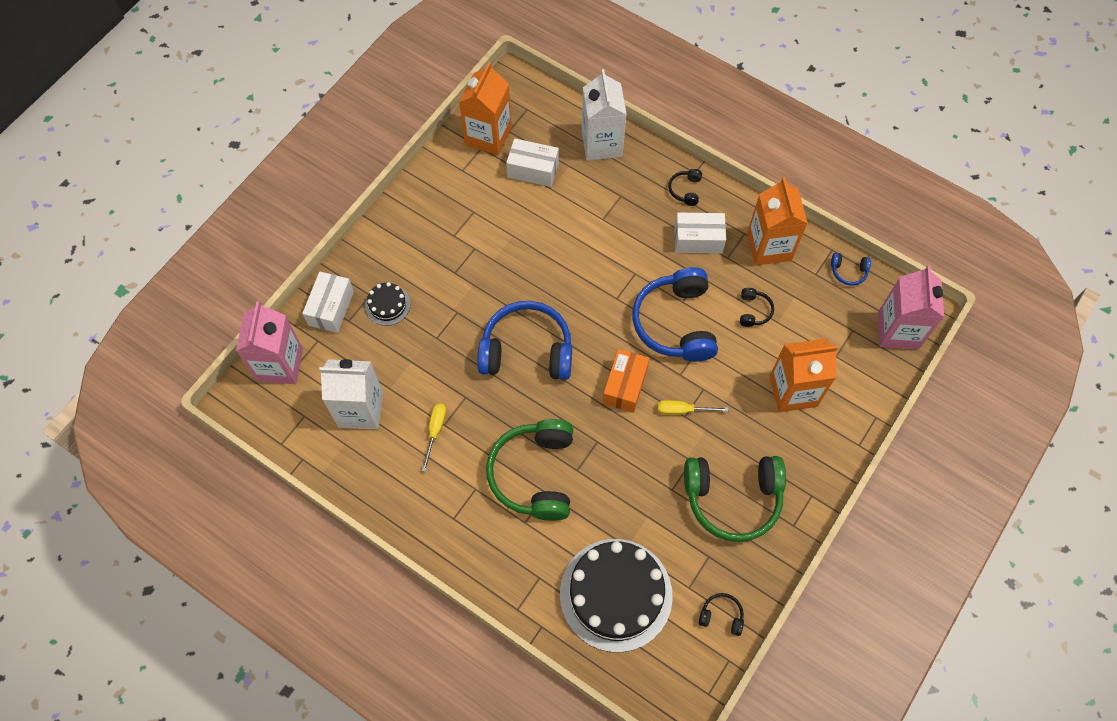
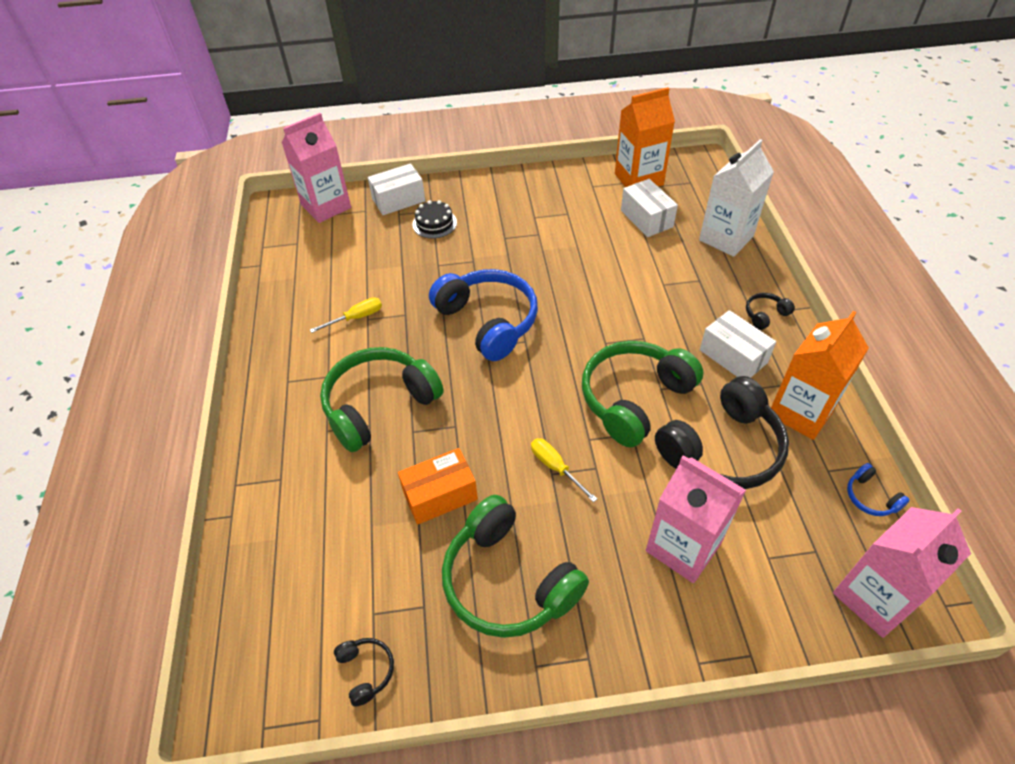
camera: 50 degrees right, 15 degrees down
white carton [319,359,383,430] -> none
black cake [560,539,673,652] -> none
orange box [603,349,650,413] -> orange box moved to [398,448,478,525]
blue headphones [632,267,718,362] -> green headphones [582,341,704,447]
black headphones [740,288,774,327] -> black headphones [655,376,789,489], size x2.37
orange carton [770,339,838,412] -> pink carton [646,455,746,583]

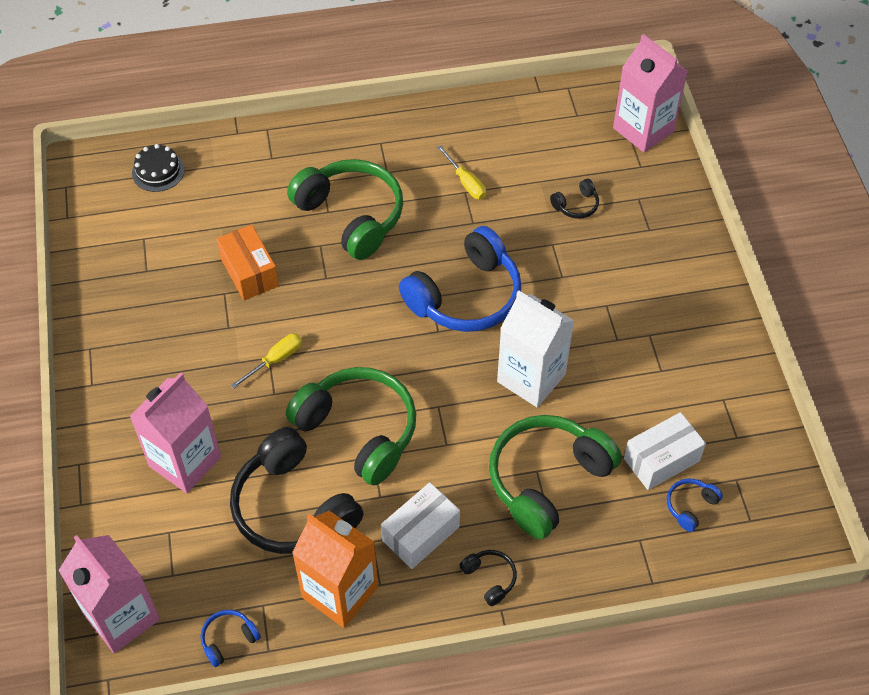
camera: 85 degrees right, 5 degrees up
black headphones [334,638,394,707] -> black headphones moved to [550,179,599,219]
white box [368,163,425,215] -> none
black cake [412,200,457,238] -> black cake moved to [132,144,185,192]
green headphones [442,495,589,638] -> green headphones moved to [489,415,622,539]
orange carton [615,87,675,187] -> none
white carton [699,139,774,257] -> white carton moved to [497,290,574,407]
none -> blue headphones [667,478,723,532]

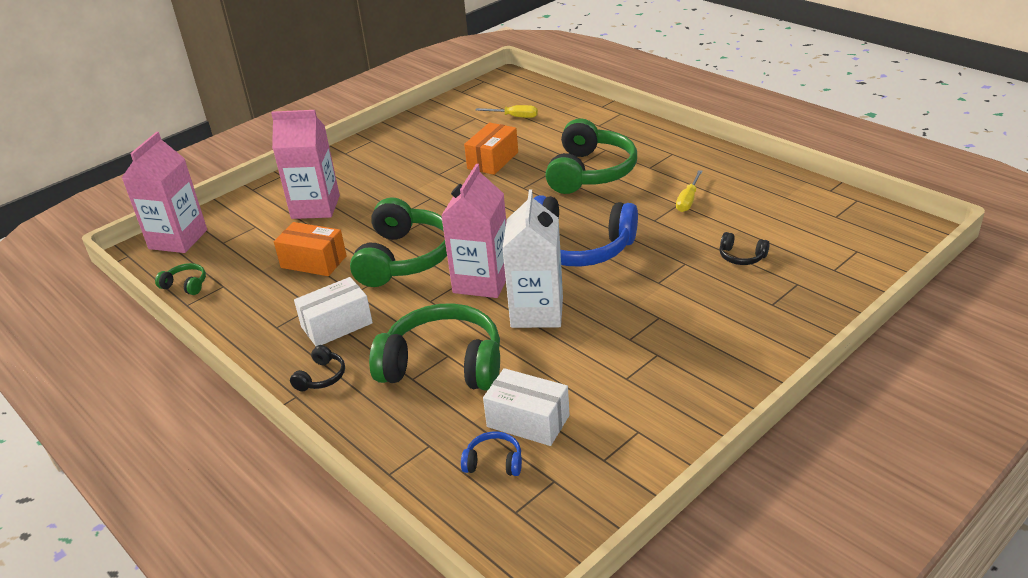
camera: 60 degrees right, 20 degrees down
black cake [132,144,185,192] -> none
blue headphones [200,610,261,667] -> green headphones [155,263,206,295]
yellow screwdriver [230,334,302,389] -> yellow screwdriver moved to [476,105,538,118]
black headphones [230,427,364,554] -> orange box [274,222,347,276]
orange carton [292,511,378,628] -> none
white box [381,482,460,569] -> white box turned 45 degrees counterclockwise [294,277,373,346]
pink carton [613,34,688,152] -> pink carton moved to [441,164,506,298]

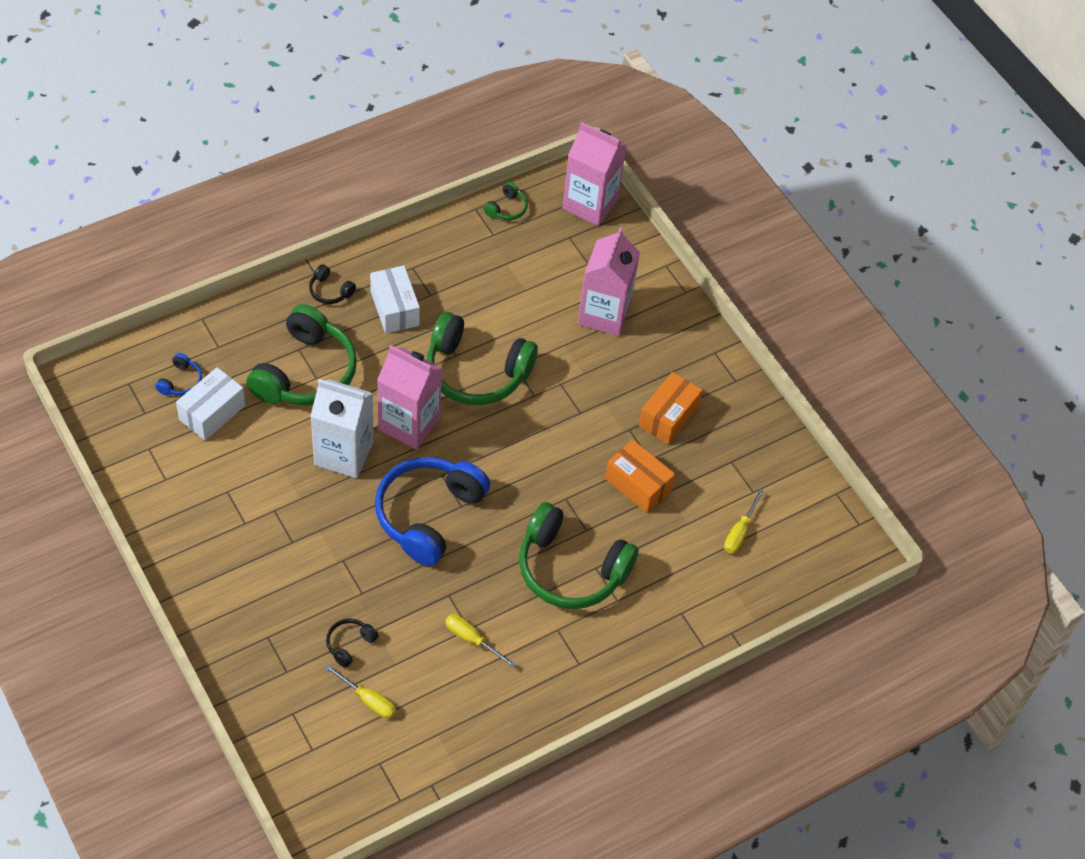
camera: 95 degrees right, 20 degrees up
orange box [274,222,347,276] -> orange box moved to [639,372,703,444]
none -> yellow screwdriver [324,664,396,719]

